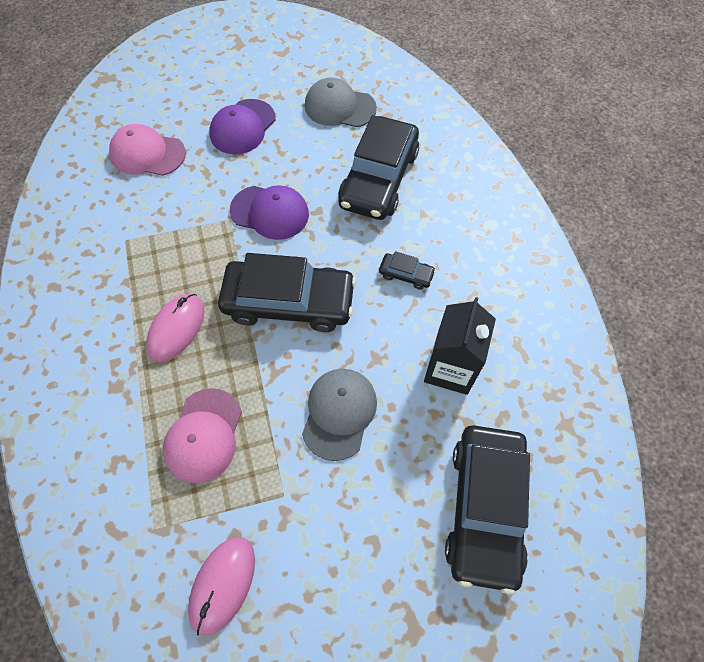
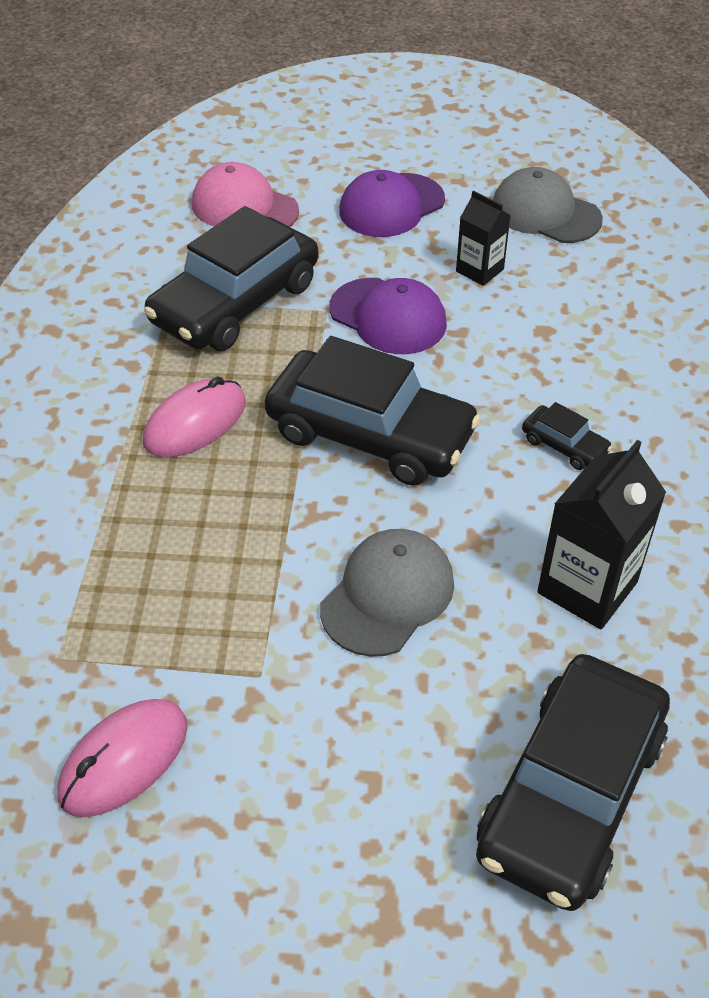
camera: 20 degrees right, 15 degrees down
pink cap [163,388,242,483] -> none
black car [338,115,419,220] -> black car moved to [144,206,318,351]
none -> black carton [456,191,511,286]

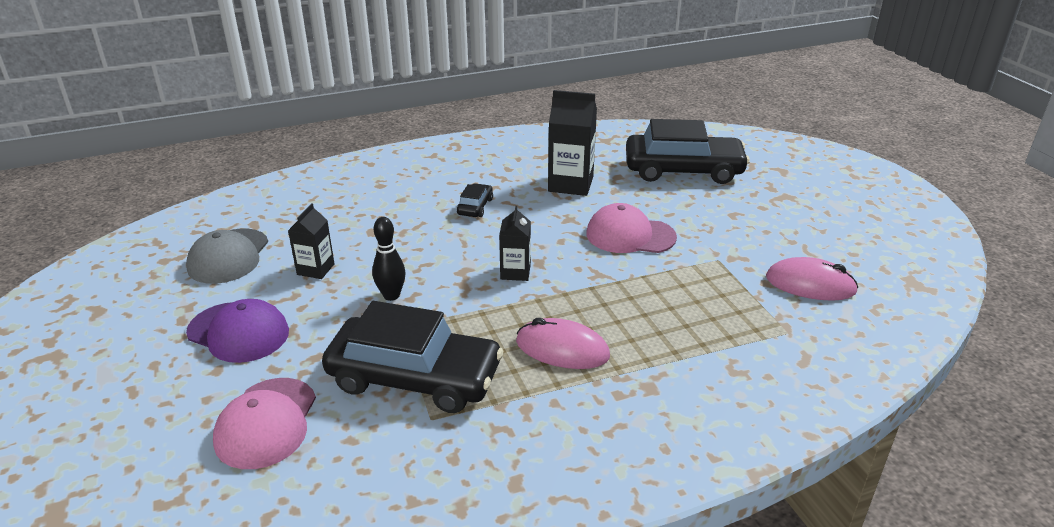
camera: 115 degrees left, 15 degrees down
black car [265,336,481,486] -> black carton [499,206,531,281]
grey cap [320,529,454,657] -> pink cap [586,203,677,253]
purple cap [329,278,447,354] -> black bowling pin [372,217,406,301]

